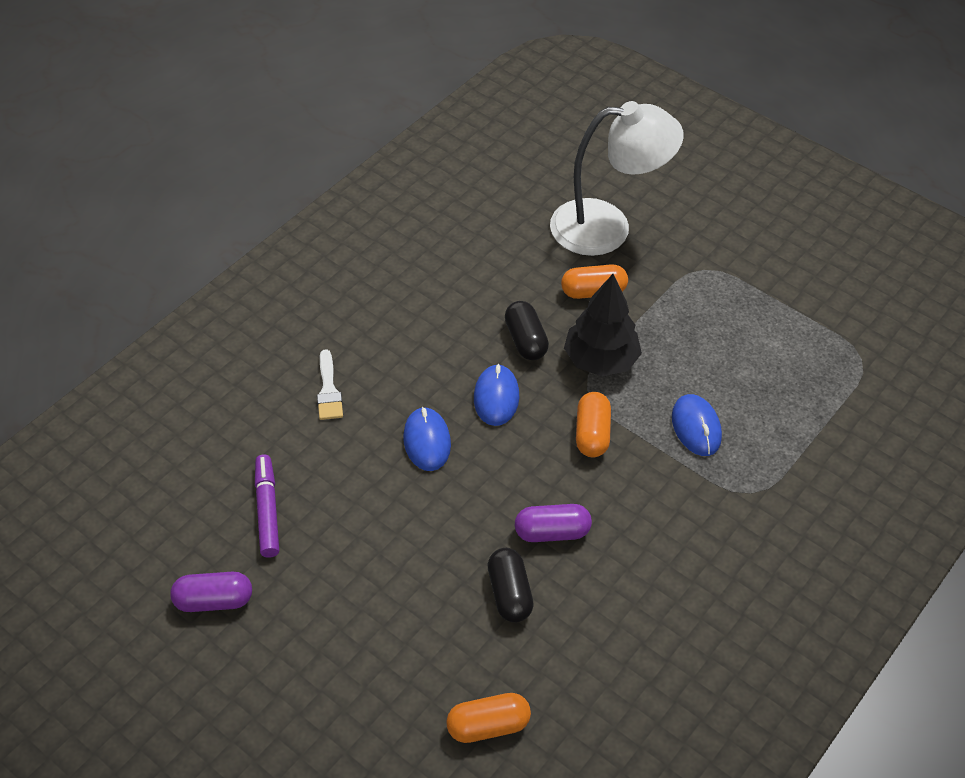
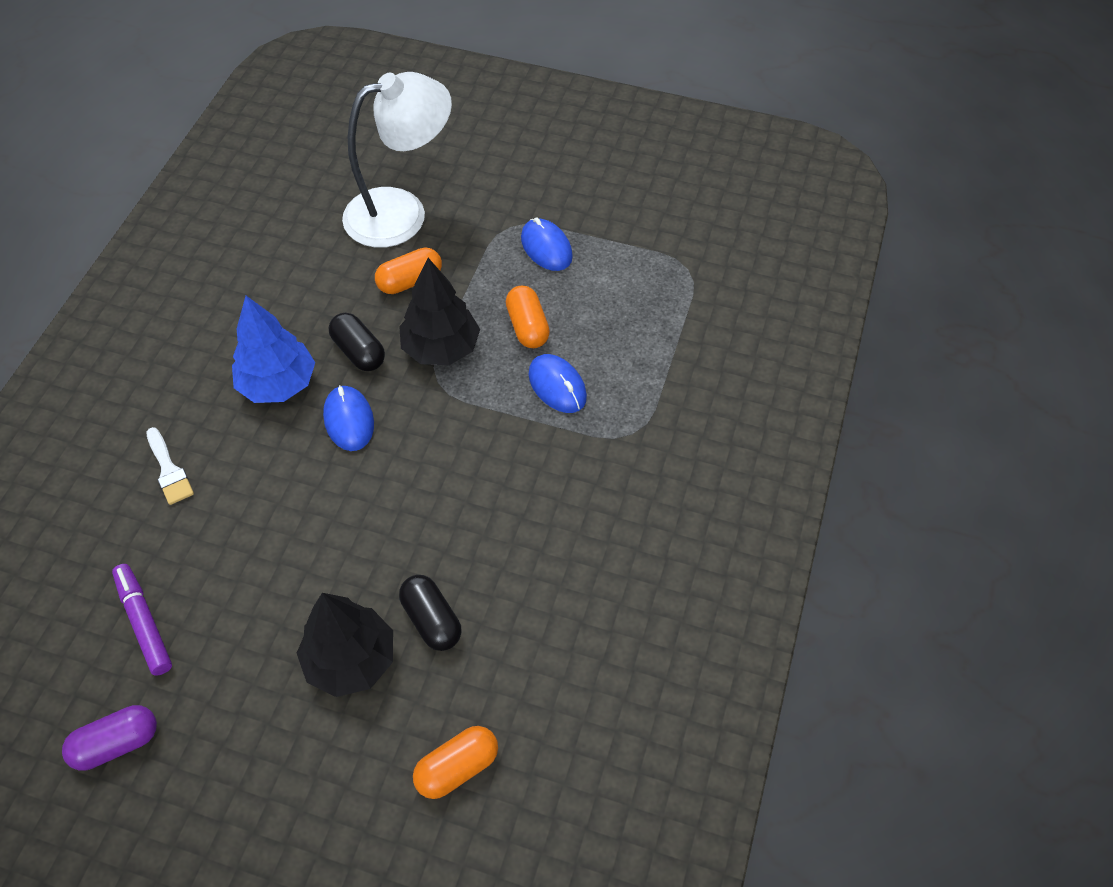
camera: 20 degrees left, 5 degrees up
blue mouse [403,407,451,471] -> blue mouse moved to [521,218,573,271]
purple capsule [515,504,592,542] -> none
orange capsule [576,392,611,457] -> orange capsule moved to [506,286,550,348]
none -> blue tree [232,296,315,403]
none -> black tree [297,593,393,697]

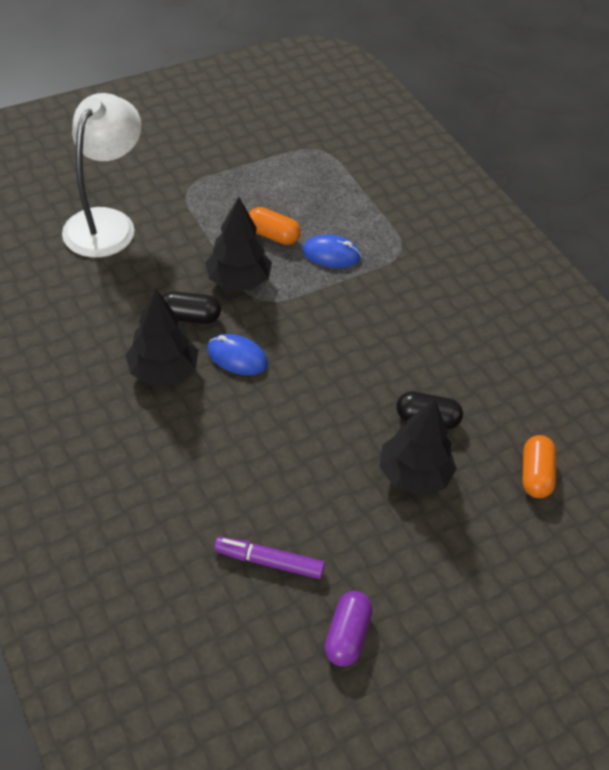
camera: 50 degrees left, 5 degrees down
white brush [146,427,194,505] -> none
blue tree [232,296,315,403] -> black tree [126,289,198,386]
orange capsule [375,248,442,294] -> none
blue mouse [521,218,573,271] -> none

